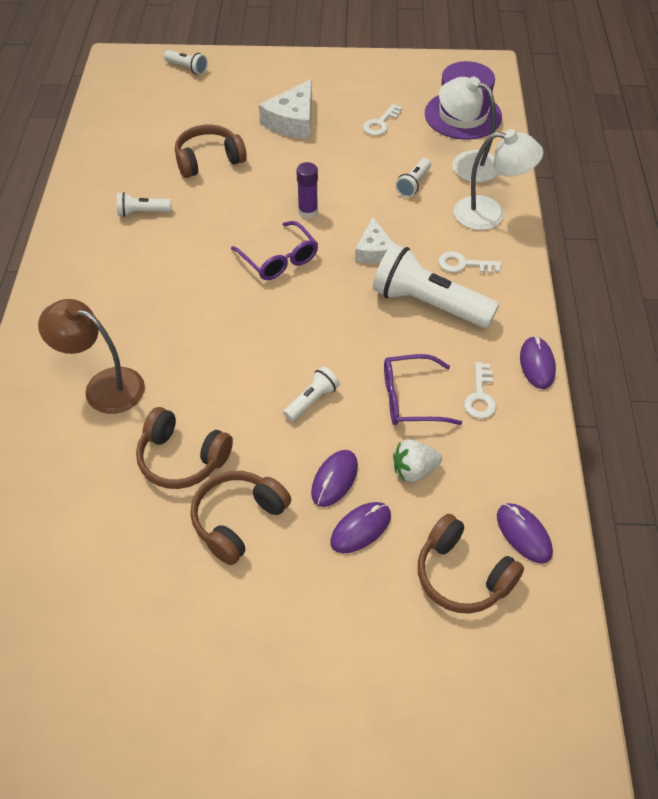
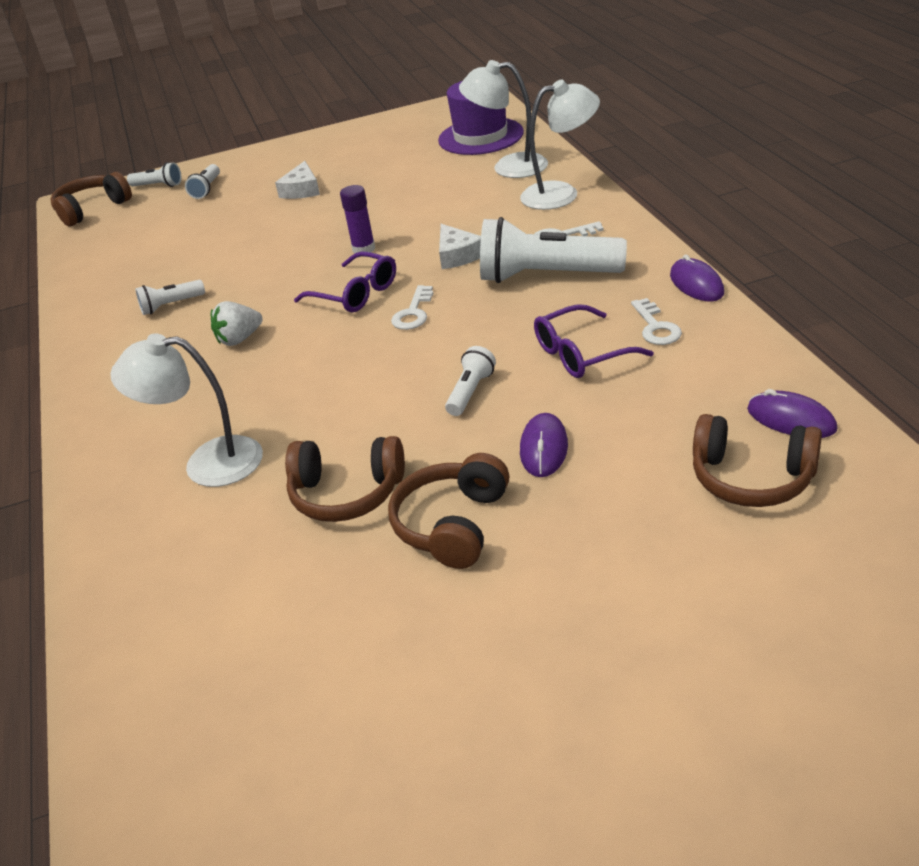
camera: 15 degrees left, 15 degrees down
brown lamp [38,299,145,414] -> white lamp [110,334,263,487]
brown headphones [175,125,247,178] -> brown headphones moved to [50,172,132,226]
white cheese [259,79,312,139] -> white cheese [275,161,320,199], size x0.65
purple mouse [330,502,391,553] -> none
white key [363,104,402,136] -> white key moved to [391,285,434,330]
white strawberry [393,439,442,482] -> white strawberry moved to [211,301,263,346]
white flashlight [395,158,431,197] -> white flashlight moved to [185,164,220,199]

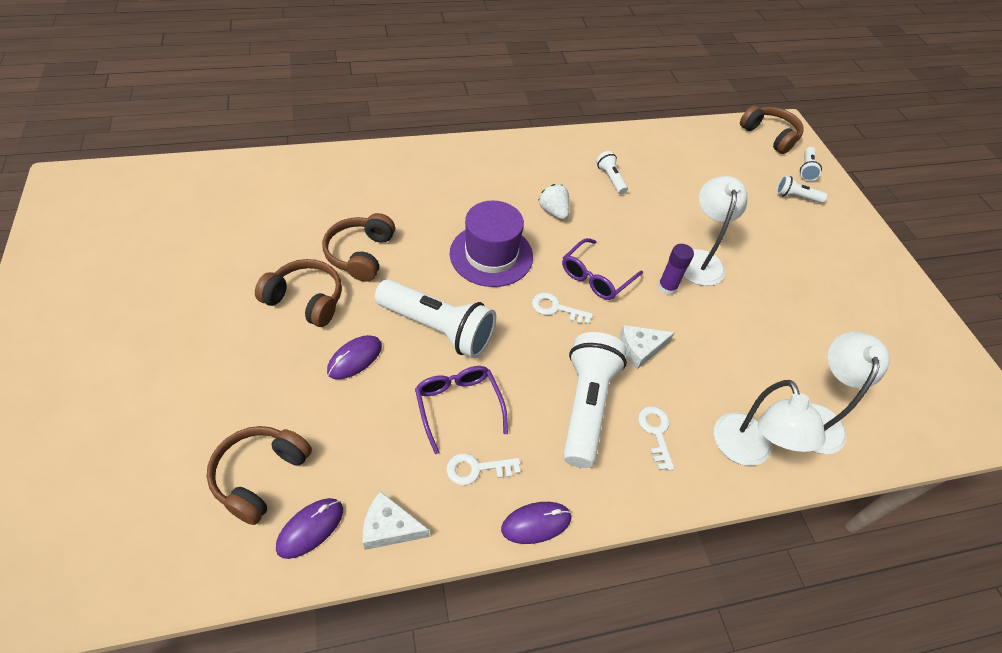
camera: 85 degrees right, 15 degrees up
white lamp [110,334,263,487] -> white lamp moved to [684,176,747,286]
white cheese [275,161,320,199] -> white cheese moved to [363,491,430,550]
purple hat [438,81,524,155] -> purple hat moved to [450,201,533,287]
white flashlight [445,346,496,416] -> white flashlight [375,279,496,358], size x2.10
purple mouse [520,413,568,477] -> purple mouse turned 60 degrees counterclockwise [327,335,382,379]

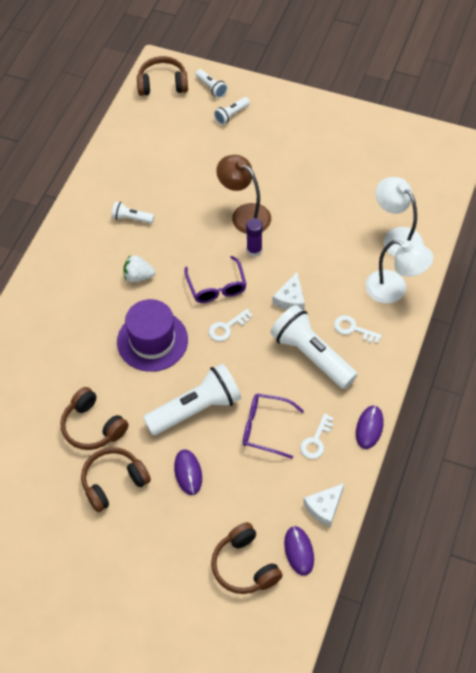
camera: 50 degrees left, 5 degrees up
white lamp [684,176,747,286] -> brown lamp [216,155,271,234]

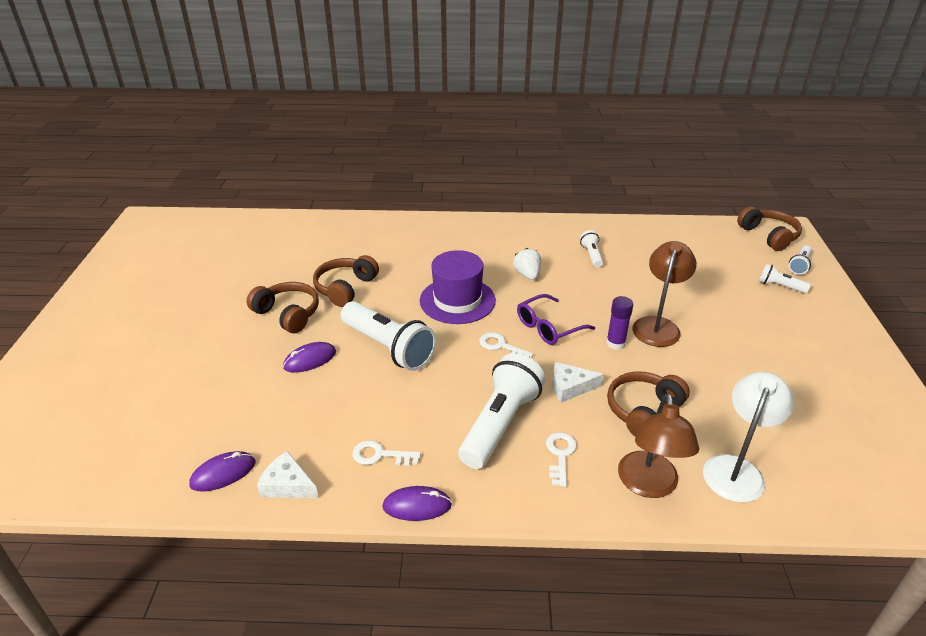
camera: 70 degrees right, 20 degrees down
brown headphones [211,522,283,594] -> brown headphones moved to [607,371,690,437]
purple glasses [243,393,304,459] -> none
white lamp [365,240,433,303] -> brown lamp [618,393,699,498]

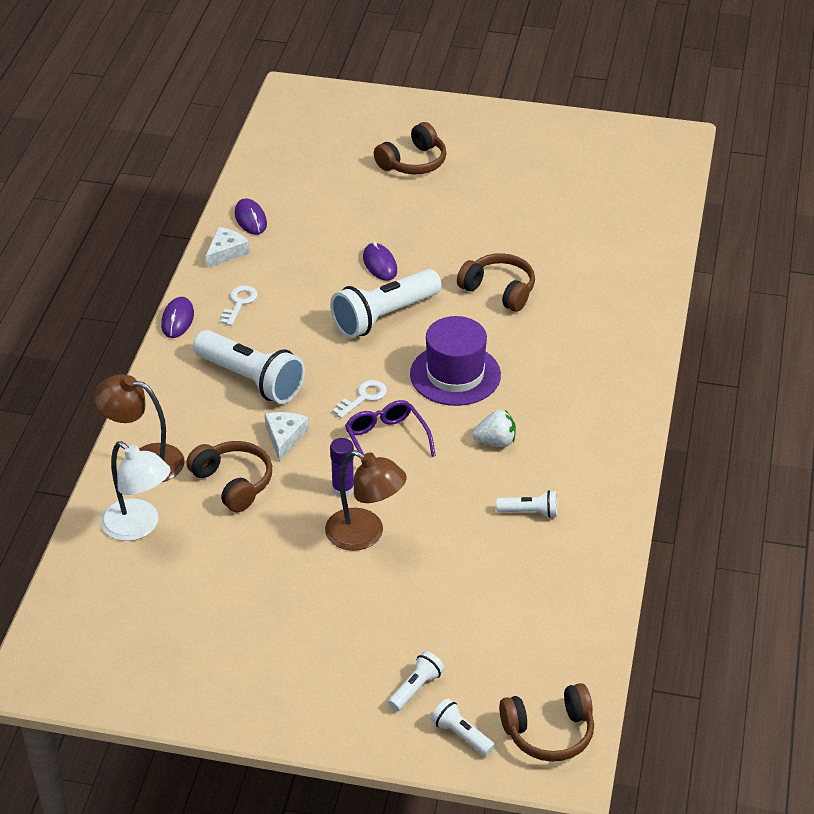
camera: 100 degrees right, 5 degrees up
brown headphones [247,282,319,333] -> brown headphones moved to [374,122,447,175]
white key [546,432,577,487] -> none

